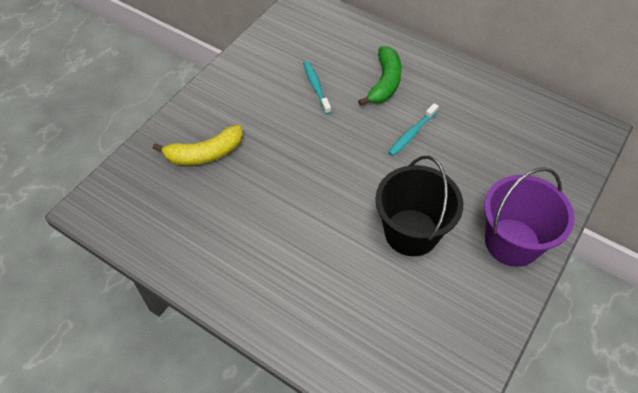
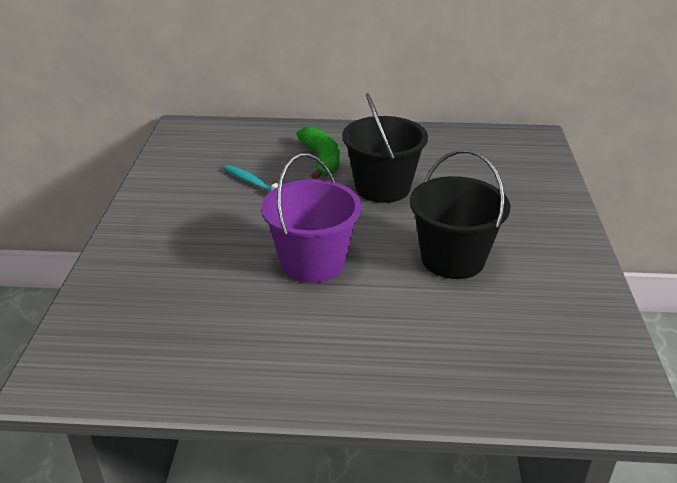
camera: 30 degrees left, 20 degrees down
yellow banana [153,125,243,165] -> none
turquoise toothbrush [388,103,439,156] -> black bucket [342,93,428,203]
purple bucket [484,167,575,267] -> purple bucket moved to [261,153,362,283]

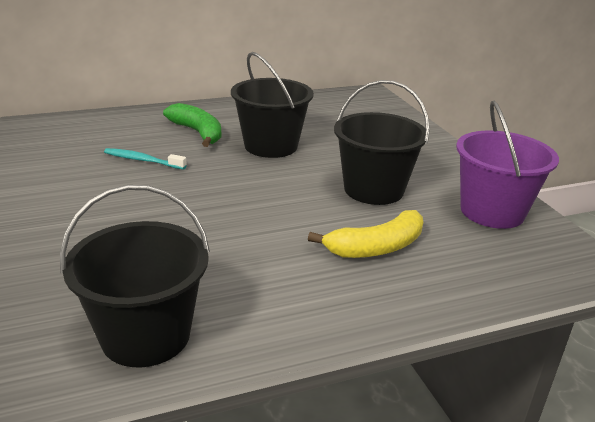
camera: 25 degrees left, 5 degrees down
purple bucket [261,153,362,283] -> purple bucket moved to [456,100,559,229]
none -> black bucket [60,185,210,367]
none -> yellow banana [308,210,423,258]

